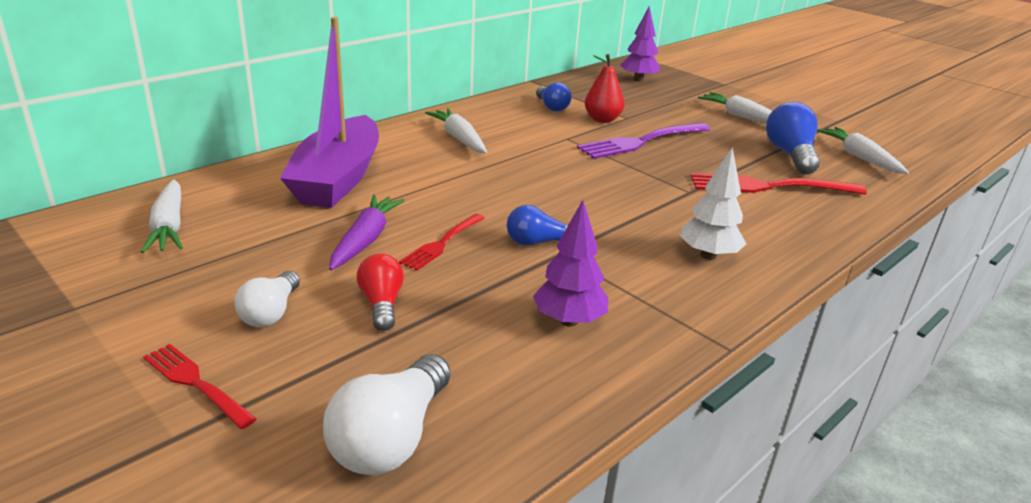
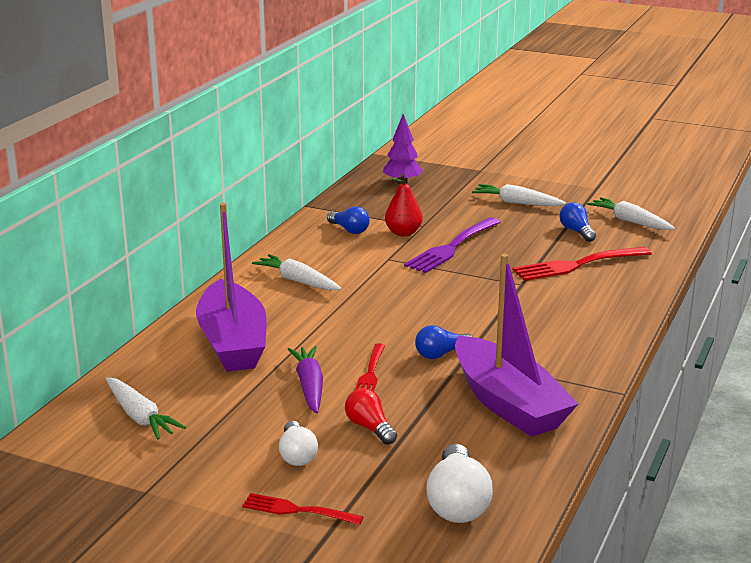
camera: 20 degrees left, 5 degrees down
purple tree [533,200,608,327] -> purple boat [455,254,578,437]
white tree [680,148,746,260] -> none
blue light bulb [766,102,820,175] -> blue light bulb [559,202,596,242], size x0.64

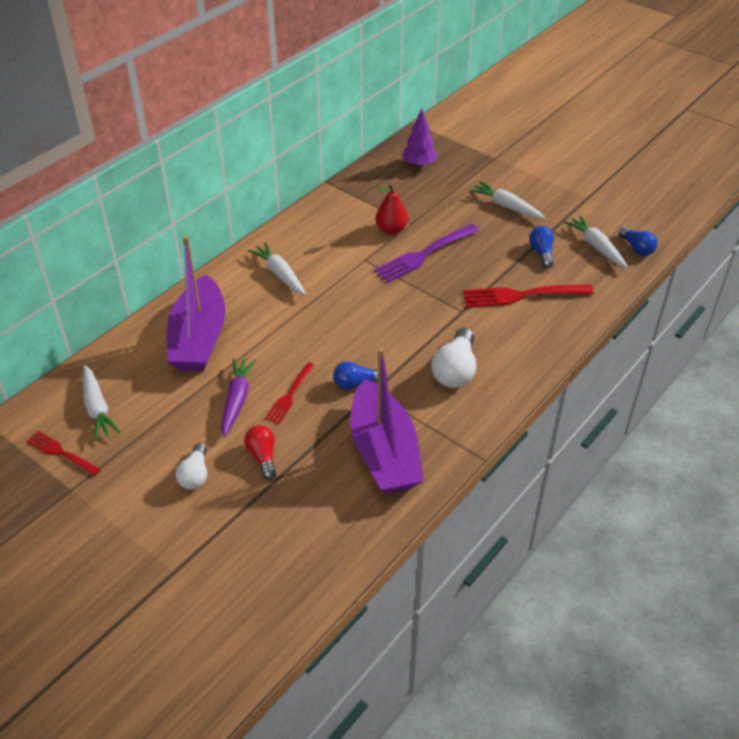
camera: 15 degrees right, 20 degrees up
red fork [242,493,363,525] -> red fork moved to [27,431,101,476]
blue light bulb [327,206,370,234] -> blue light bulb moved to [618,227,658,256]
white light bulb [426,444,493,523] -> white light bulb moved to [431,328,476,388]

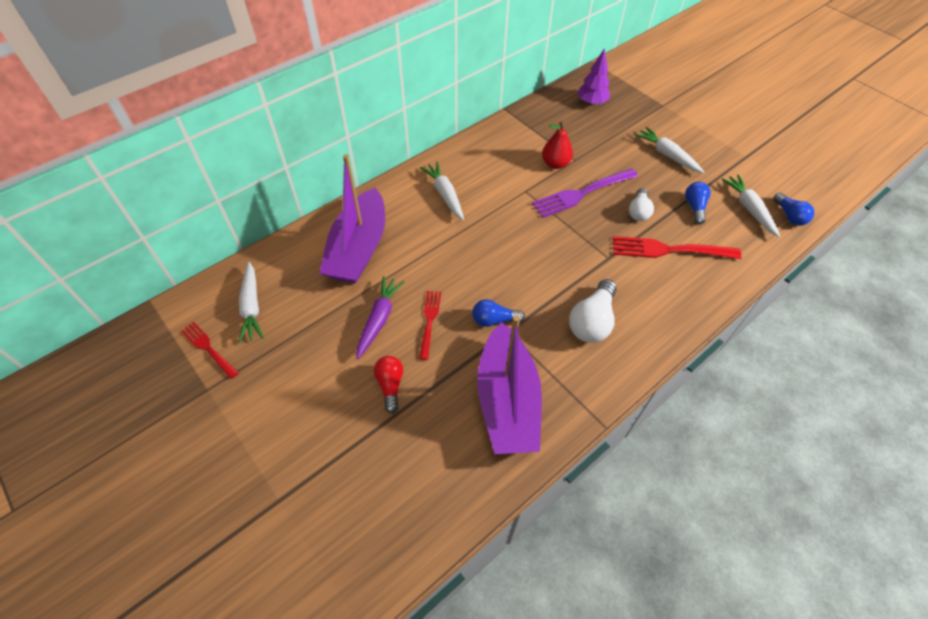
camera: 10 degrees right, 10 degrees up
white light bulb [176,443,207,490] -> white light bulb moved to [629,188,654,221]
red fork [265,362,315,424] -> red fork turned 150 degrees clockwise [419,291,441,360]

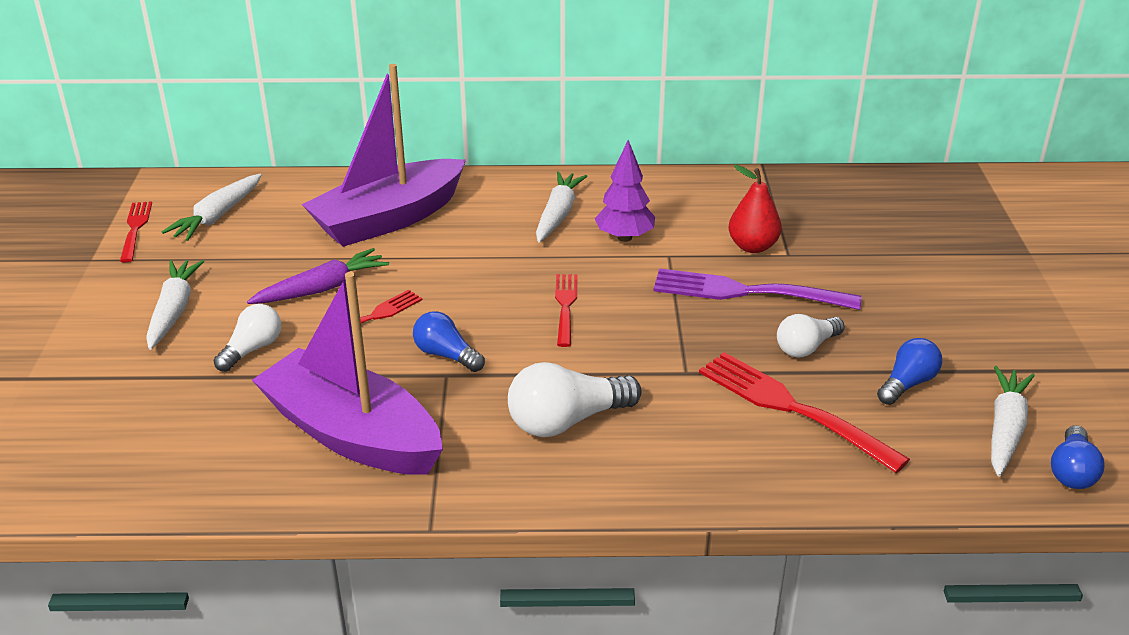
camera: 40 degrees right, 20 degrees down
red light bulb [374,356,403,414] -> white light bulb [213,304,281,372]
purple boat [477,316,542,454] -> purple boat turned 90 degrees clockwise [252,272,443,475]
purple tree [577,48,610,106] -> purple tree moved to [594,140,655,242]
white carrot [635,127,704,173] -> white carrot moved to [146,260,204,350]
none -> red fork [555,274,578,347]

